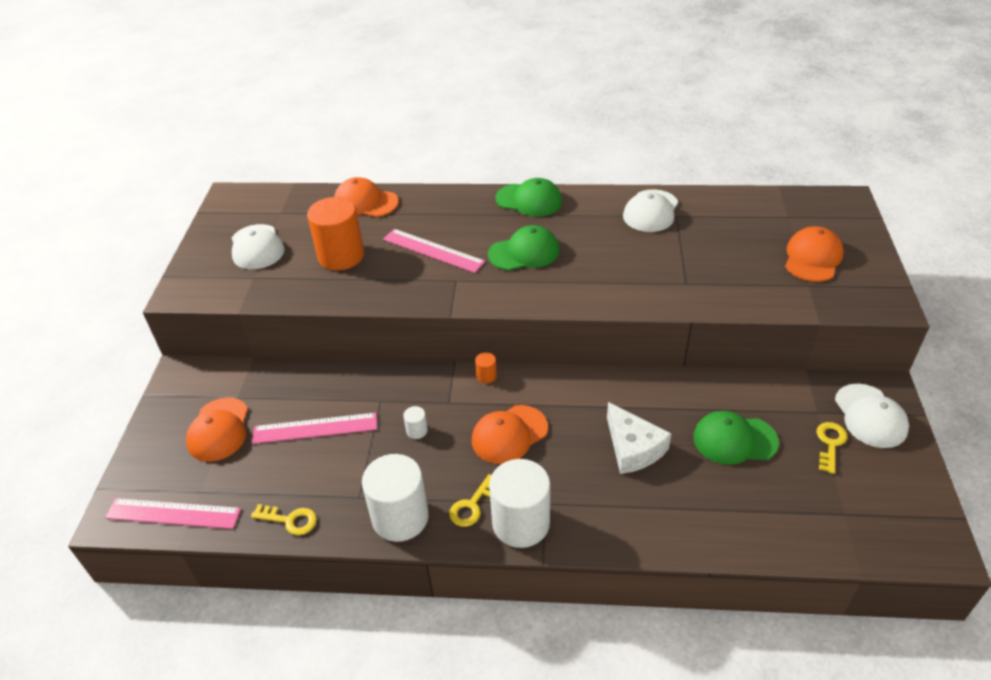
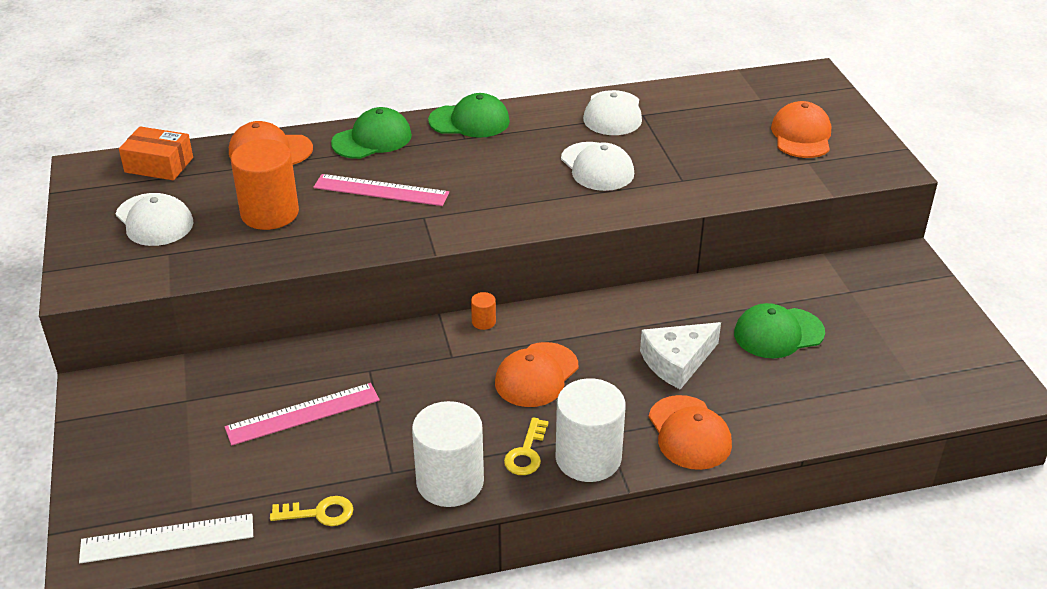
camera: 20 degrees left, 5 degrees down
pink ruler [105,498,241,529] -> white ruler [79,514,253,563]
orange cap [186,397,248,462] -> orange cap moved to [649,395,732,470]
white cylinder [403,406,428,439] -> none
green cap [488,225,560,271] -> green cap moved to [331,107,412,159]
white cheese [607,402,672,474] -> white cheese turned 105 degrees clockwise [640,322,721,390]
yellow key [817,422,847,474] -> none
white cap [835,384,909,448] -> white cap moved to [561,142,634,191]
none -> orange box [119,126,193,180]

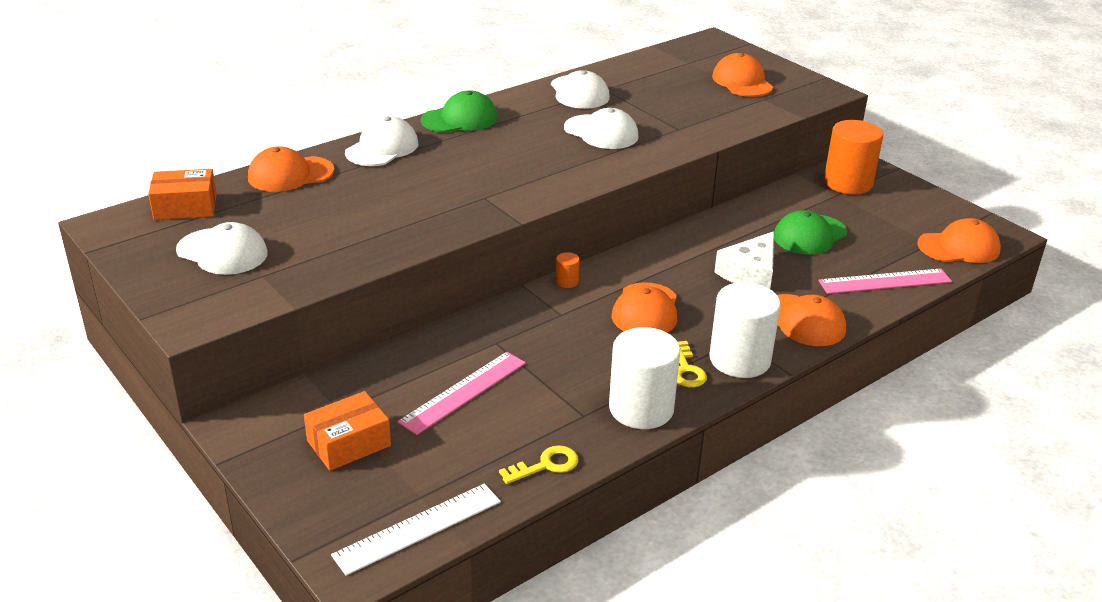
camera: 25 degrees left, 5 degrees down
orange cylinder [231,139,299,230] -> orange cylinder moved to [824,120,883,194]
pink ruler [313,174,449,206] -> pink ruler moved to [818,269,952,294]
green cap [331,107,412,159] -> white cap [345,116,418,166]
none -> orange box [304,391,391,471]
none -> orange cap [918,218,1001,263]

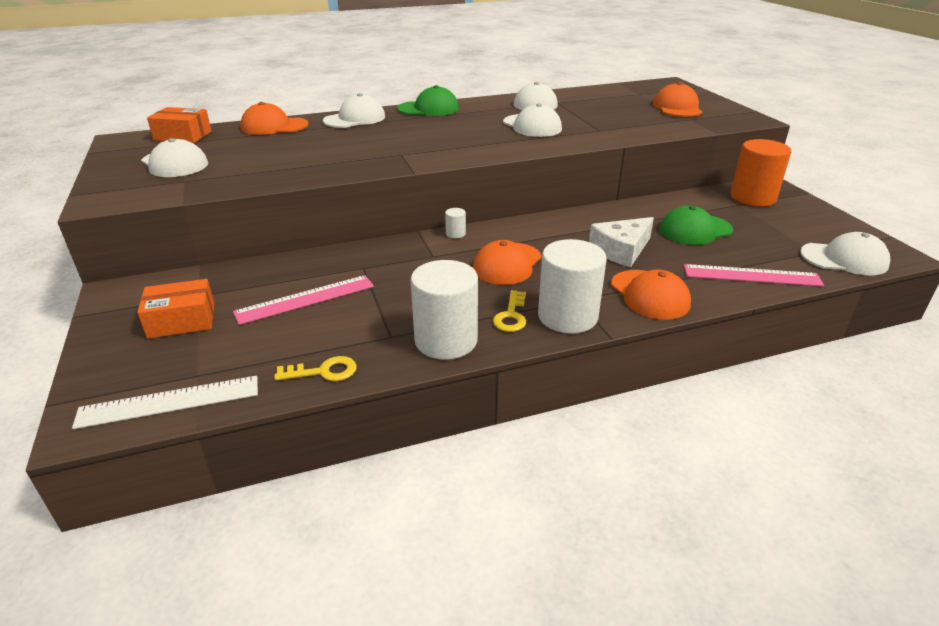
camera: 20 degrees right, 0 degrees up
orange cylinder [555,252,580,288] -> white cylinder [445,208,466,238]
orange cap [918,218,1001,263] -> white cap [800,232,891,275]

